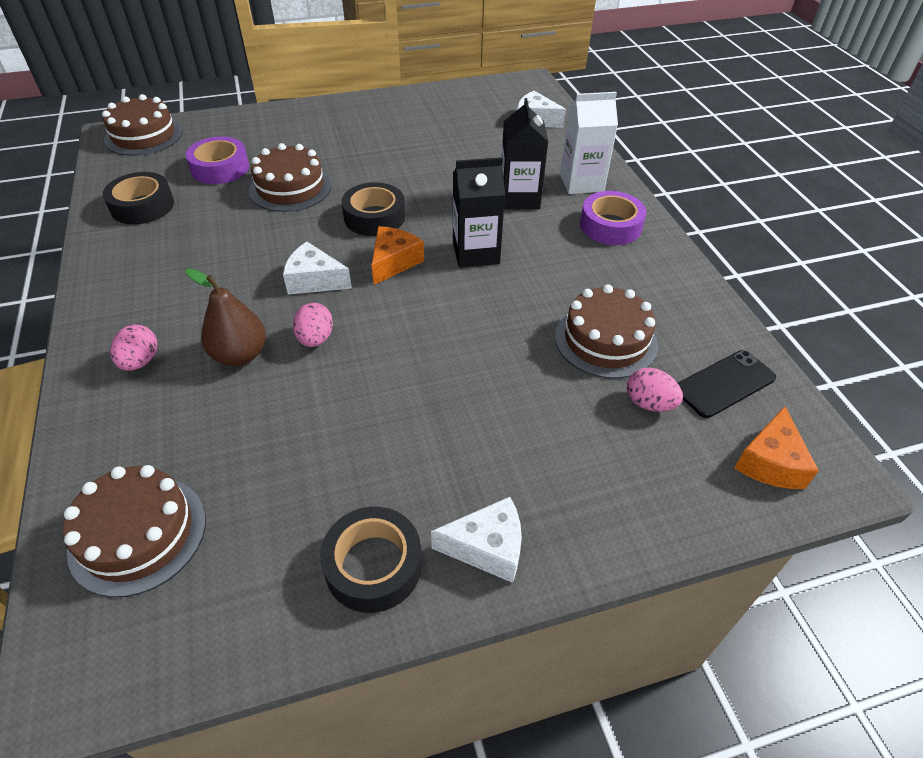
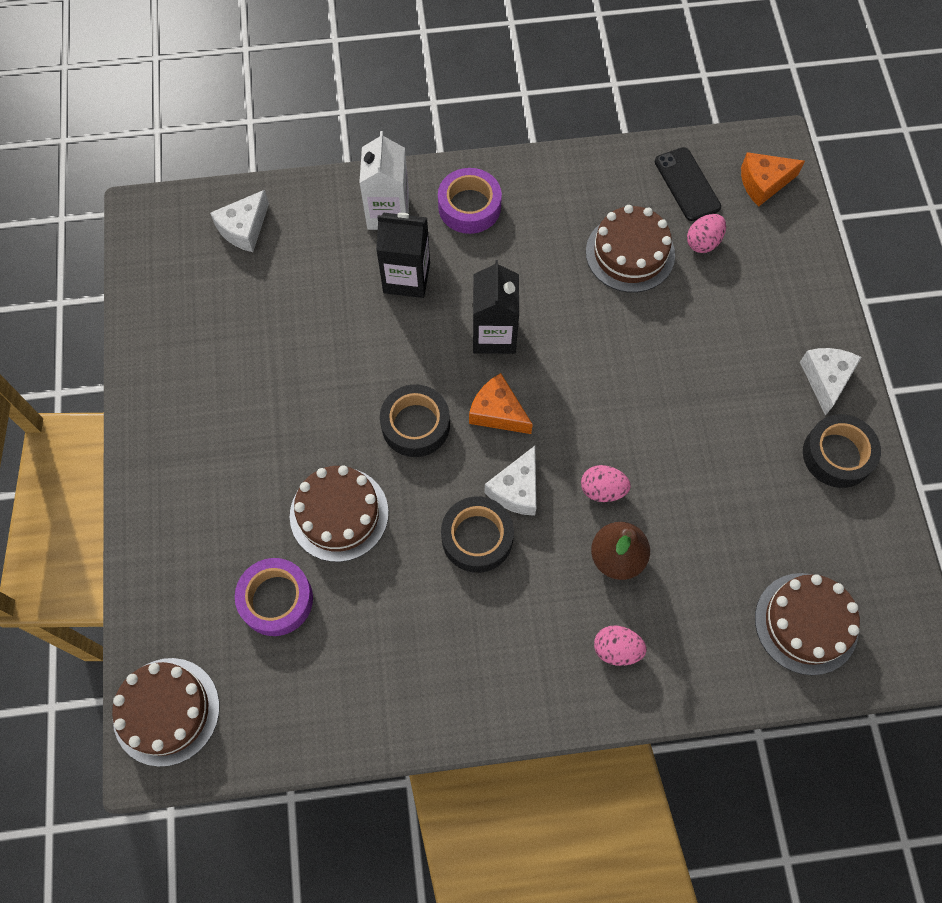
camera: 80 degrees left, 20 degrees up
black tape [103,172,174,224] -> black tape moved to [441,496,514,573]
orange cheese [734,406,819,489] -> orange cheese turned 135 degrees clockwise [741,152,805,207]

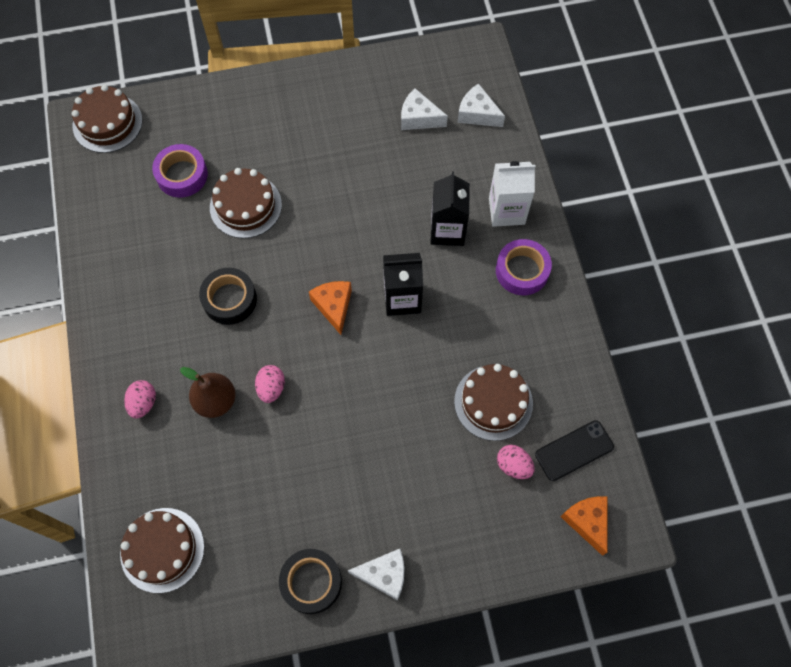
camera: 85 degrees right, 0 degrees up
black tape [380,384,450,457] -> none
orange cheese [469,373,533,434] -> orange cheese turned 45 degrees counterclockwise [309,281,352,335]
white cheese [484,446,537,516] -> white cheese moved to [401,88,448,130]

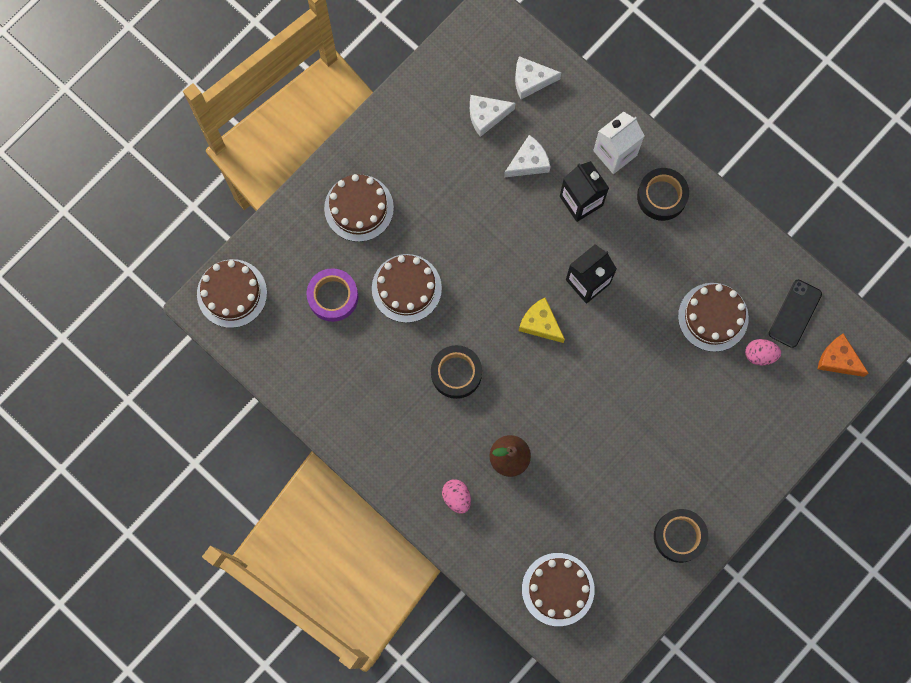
camera: 35 degrees left, 10 degrees up
pink egg [255,365,285,403] -> none
orange cheese [309,281,352,335] -> yellow cheese [519,298,565,343]
white cheese [348,549,405,600] -> white cheese moved to [504,135,550,177]
purple tape [496,239,552,295] -> black tape [637,168,689,221]
none -> brown cake [324,174,394,242]

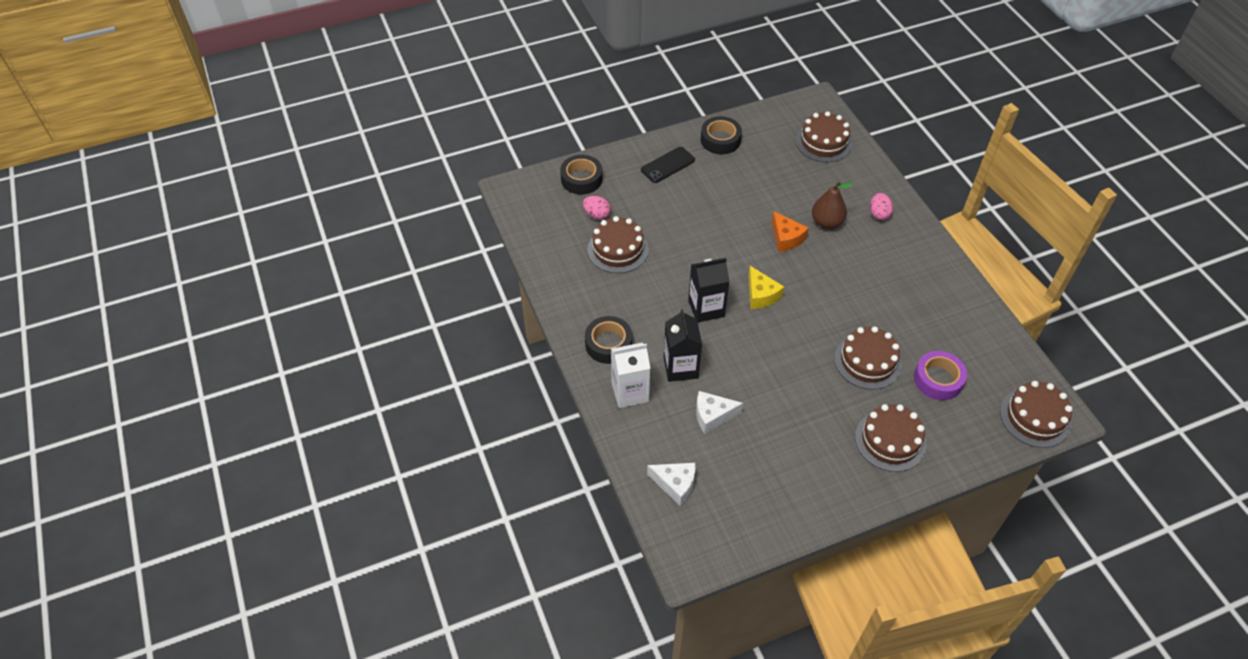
camera: 155 degrees left, 25 degrees down
black tape [431,345,482,399] -> black tape moved to [560,155,602,195]
white cheese [470,95,515,137] -> none
black phone [769,280,822,348] -> black phone moved to [641,147,695,183]
orange cheese [818,334,869,377] -> orange cheese moved to [772,211,809,252]

